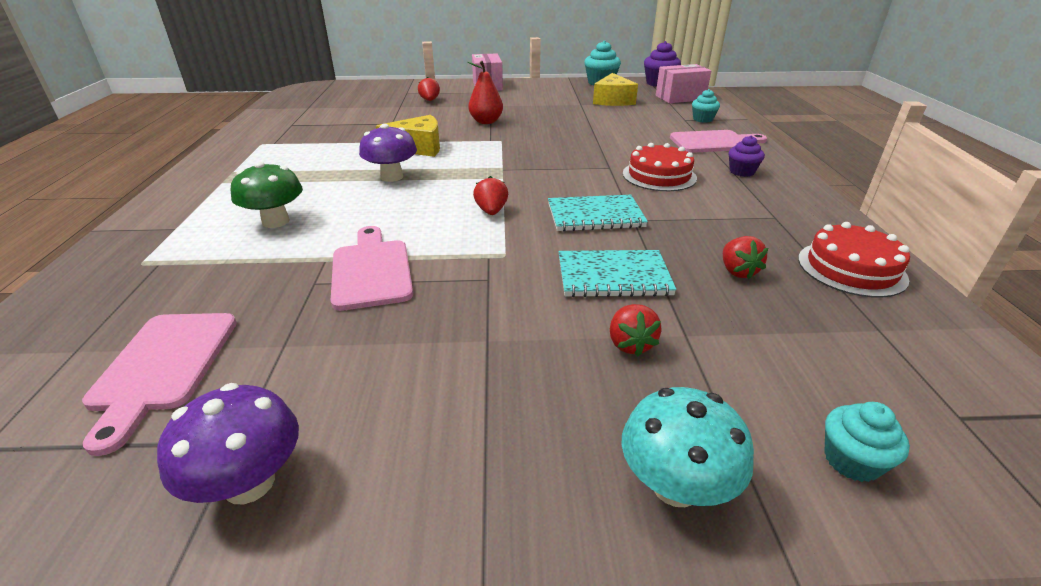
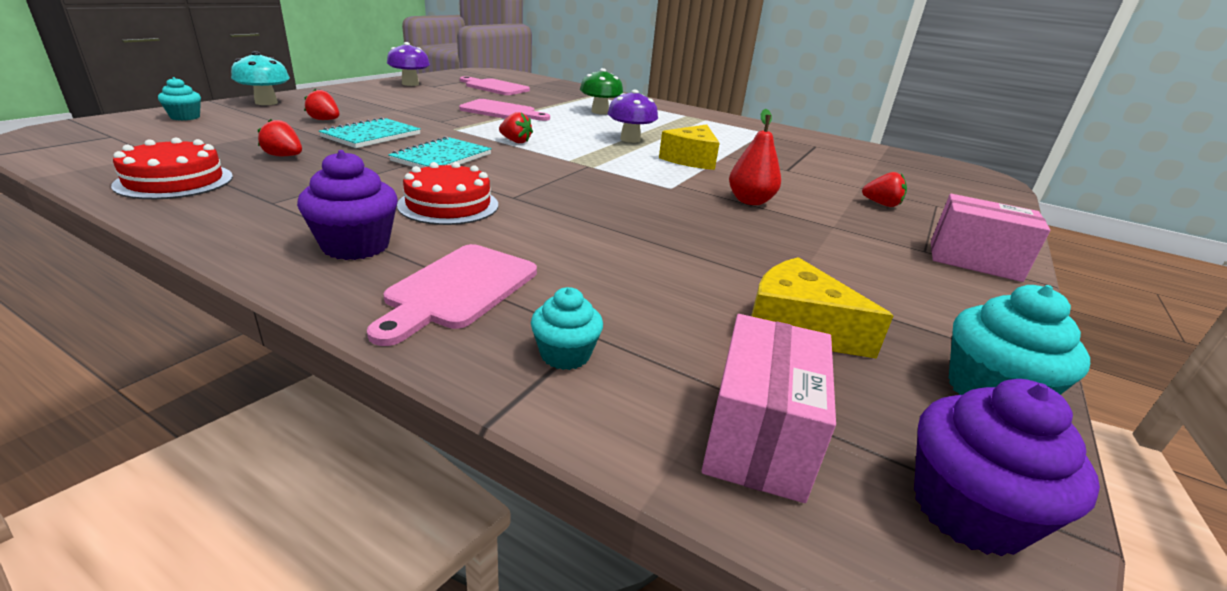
camera: 120 degrees right, 5 degrees down
purple cupcake [728,135,765,177] -> purple cupcake [297,150,398,260], size x1.61

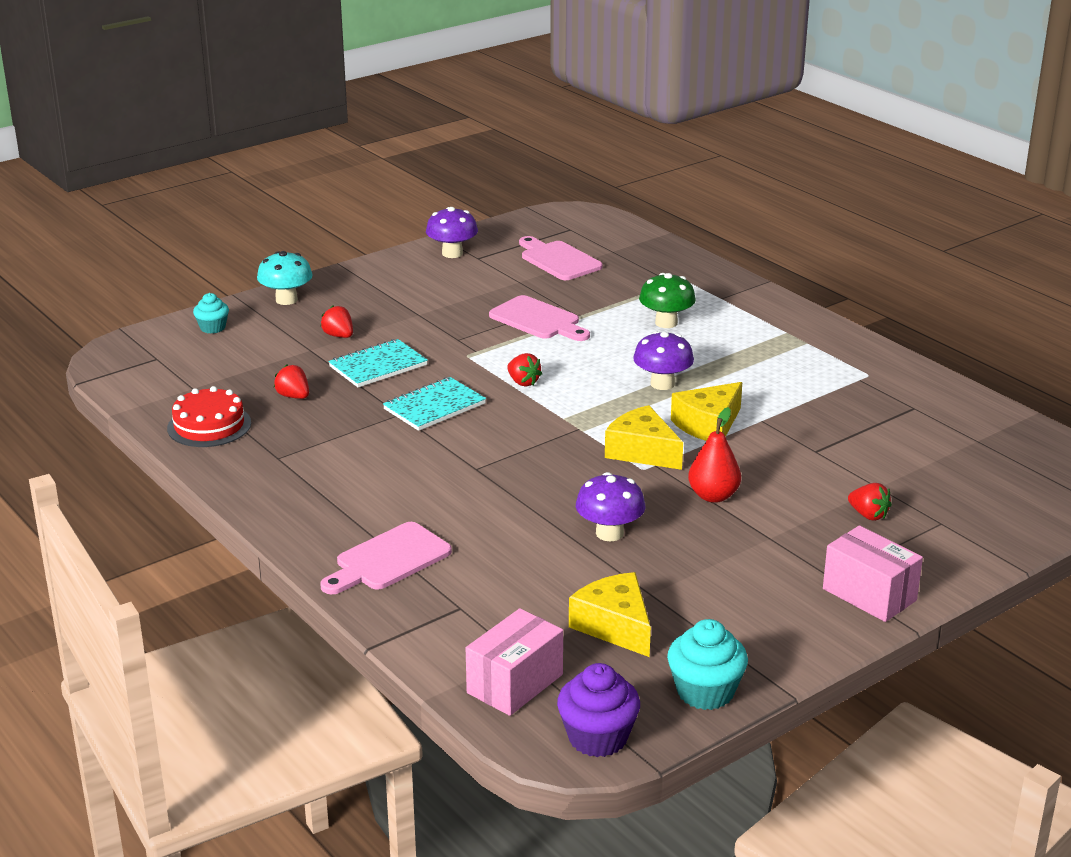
camera: 25 degrees right, 0 degrees up
purple cupcake [297,150,398,260] -> none
red cake [397,162,498,225] -> none
turquoise cupcake [531,287,603,370] -> none
none -> purple mushroom [576,472,645,541]
none -> yellow cheese [605,405,683,470]

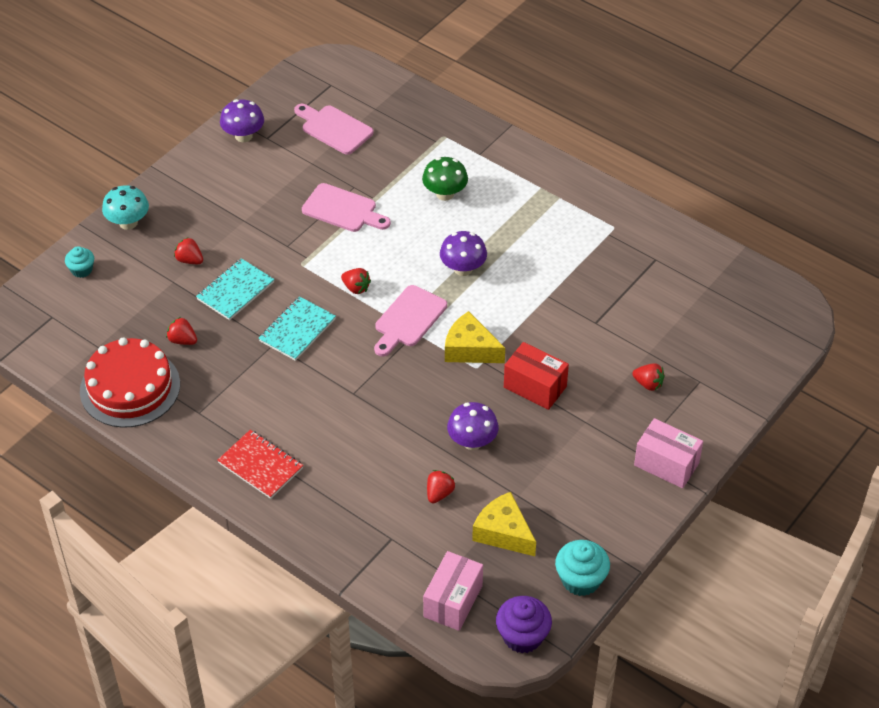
camera: 15 degrees left, 20 degrees up
red cake [167,386,251,447] -> red cake [80,338,180,428], size x1.51
pink cutting board [320,522,452,594] -> pink cutting board moved to [374,285,447,356]
yellow cheese [671,382,742,441] -> none
red pear [688,407,741,503] -> red box [504,342,569,410]
none -> red notebook [217,430,303,499]
none -> red strawberry [427,470,456,503]

